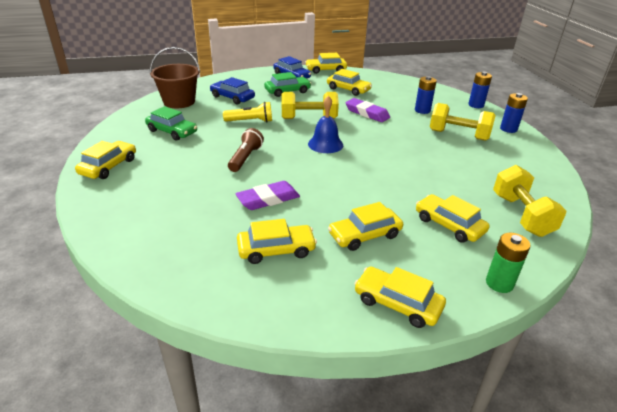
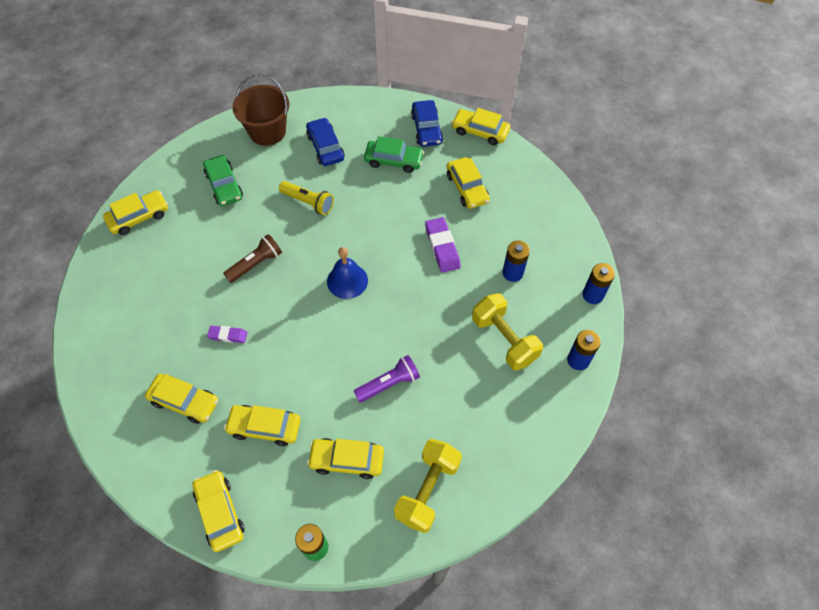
camera: 35 degrees right, 25 degrees up
purple eraser [235,181,300,210] -> purple eraser [207,326,248,343], size x0.60
yellow dumbbell [282,92,339,119] -> none
yellow car [416,194,490,243] -> yellow car turned 75 degrees counterclockwise [307,438,384,479]
none -> purple flashlight [354,355,420,403]

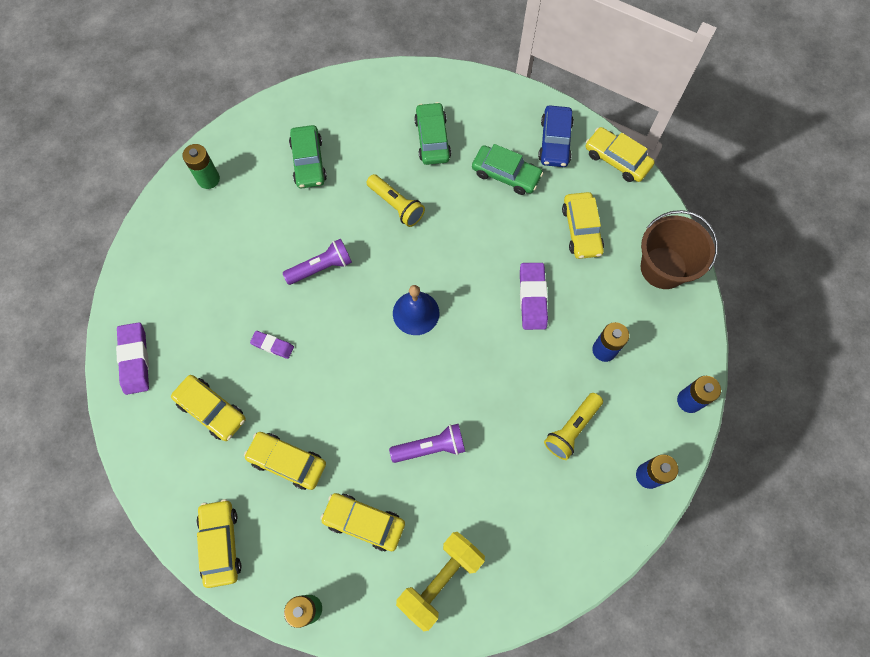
camera: 15 degrees right, 10 degrees up
yellow car [103,190,168,235] -> green battery [182,144,220,189]
brown flashlight [223,234,282,283] -> purple flashlight [283,239,352,285]
brown bucket [232,73,289,146] -> brown bucket moved to [641,210,718,289]
blue car [306,117,345,166] -> green car [414,102,451,165]
yellow dumbbell [472,293,543,371] -> yellow flashlight [544,393,603,460]
none -> purple eraser [116,322,149,395]

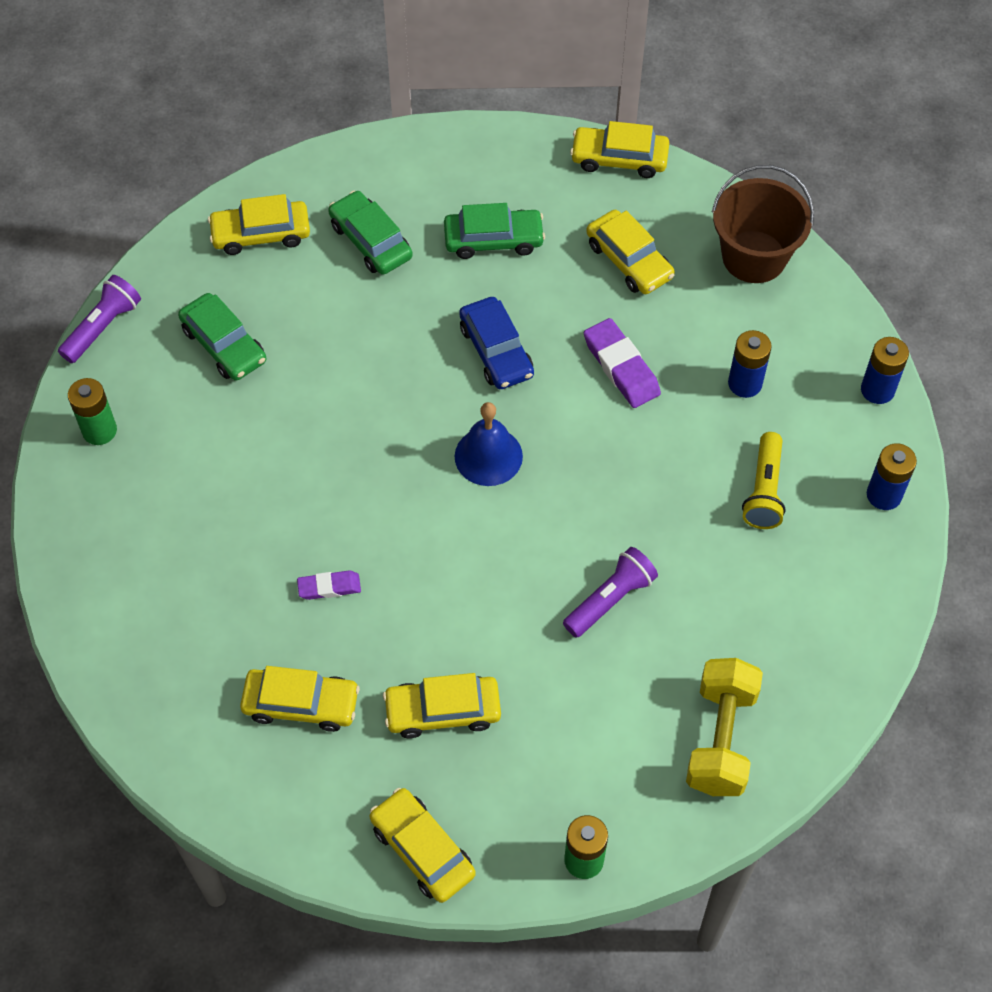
camera: 30 degrees left, 10 degrees down
purple eraser [116,322,149,395] -> none
purple flashlight [283,239,352,285] -> purple flashlight moved to [58,275,141,363]
yellow car [320,493,405,551] -> yellow car moved to [208,194,310,255]
yellow flashlight [366,174,425,227] -> none
blue car [538,106,574,167] -> blue car moved to [459,297,534,389]

